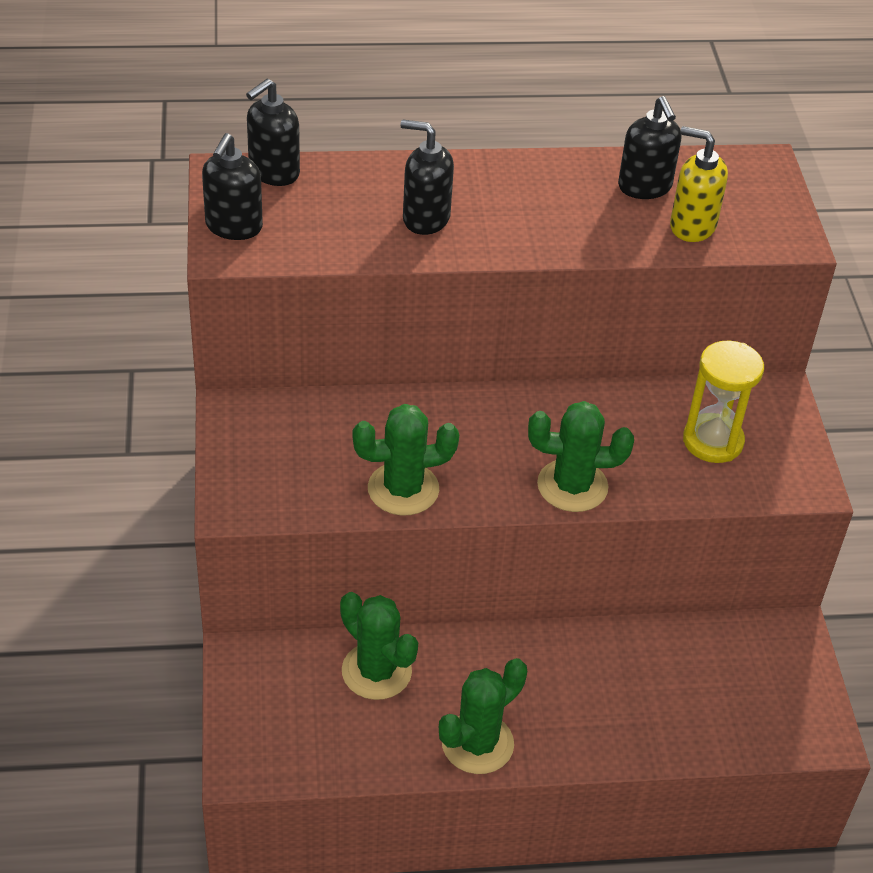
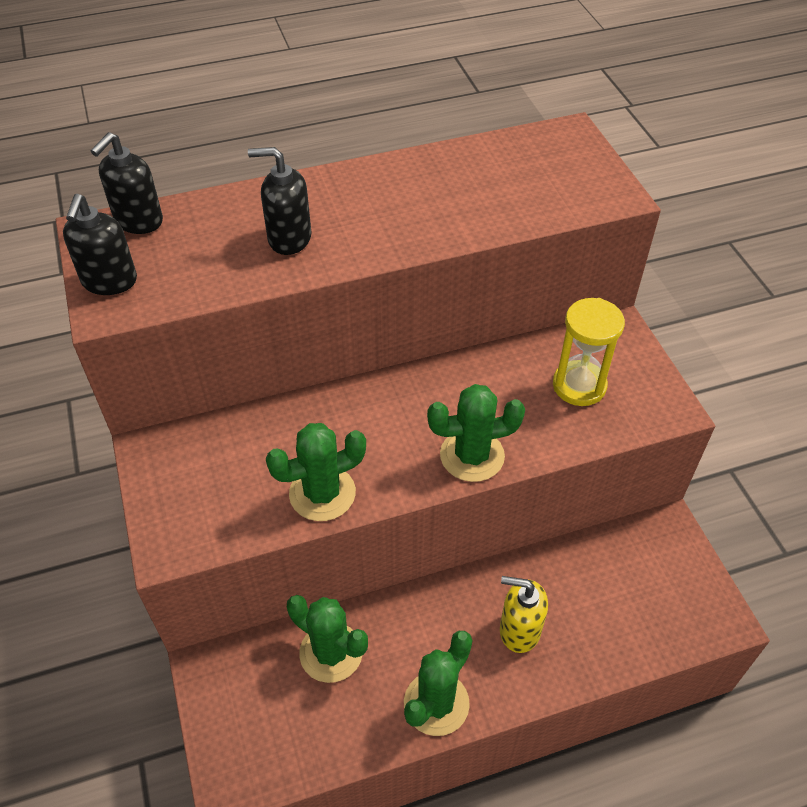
camera: 10 degrees left, 5 degrees up
black soap dispenser [618,96,681,199] -> none
yellow soap dispenser [670,126,728,242] -> yellow soap dispenser moved to [500,576,548,653]

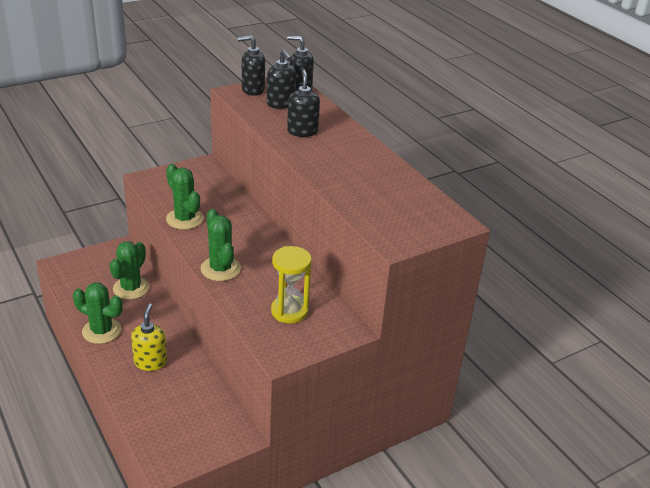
camera: 75 degrees right, 15 degrees down
none -> black soap dispenser [267,49,296,109]

